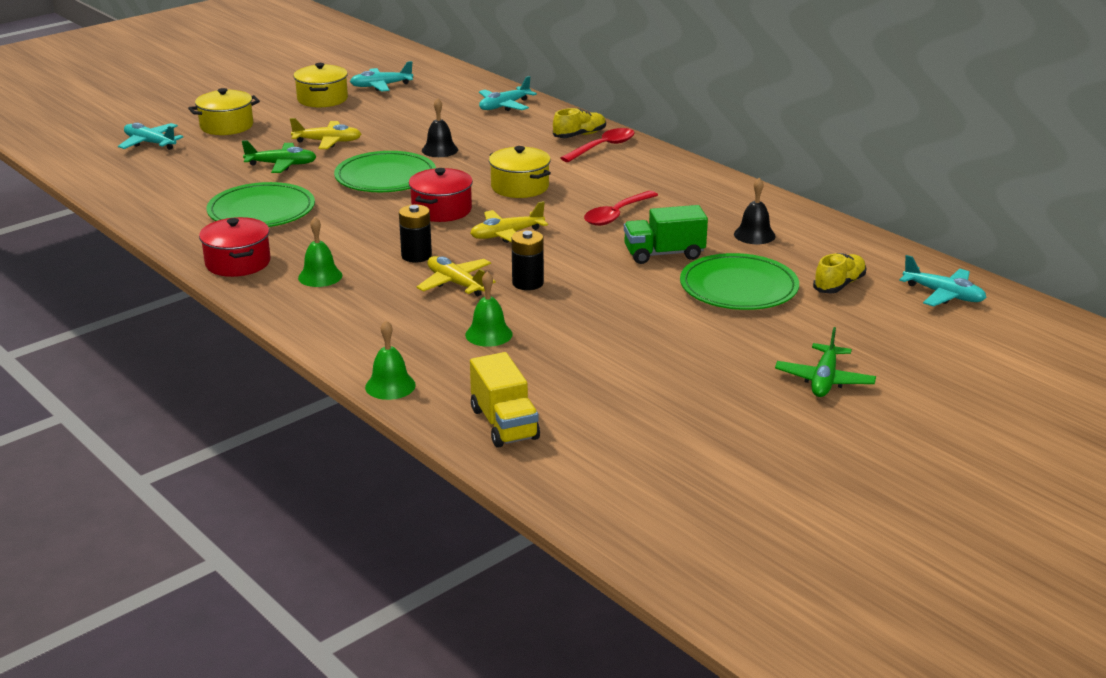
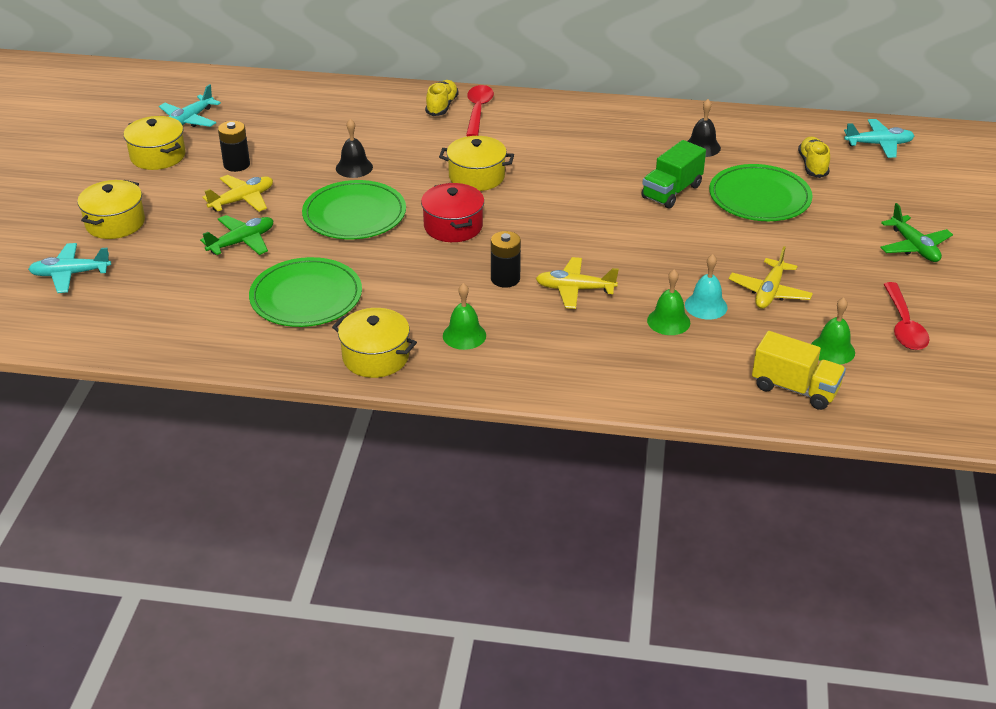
camera: 40 degrees left, 10 degrees up
red pot [199,217,271,277] -> yellow pot [332,308,417,378]
green bell [365,320,416,400] -> green bell moved to [812,297,855,364]
yellow plane [470,201,548,243] -> yellow plane moved to [729,246,813,309]
turquoise plane [479,76,537,111] -> none
black battery [511,230,544,290] -> black battery moved to [218,121,250,172]
red spoon [584,191,658,226] -> red spoon moved to [883,282,930,350]
none -> turquoise bell [685,254,728,320]

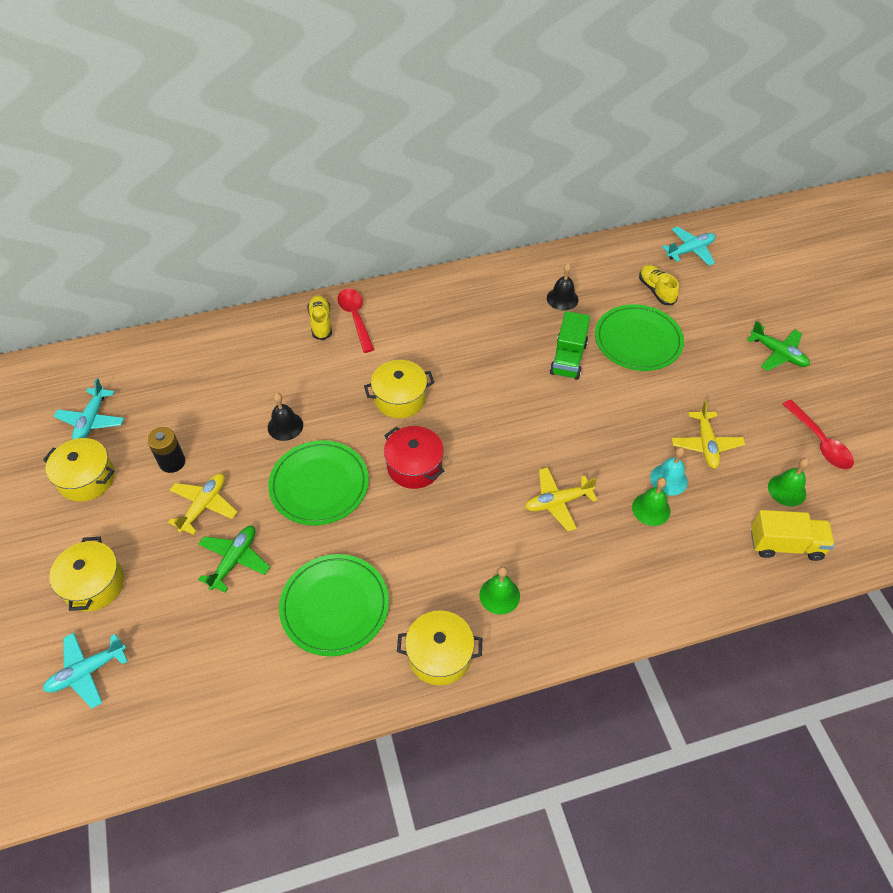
camera: 25 degrees left, 15 degrees up
black battery [491,231,521,288] -> none

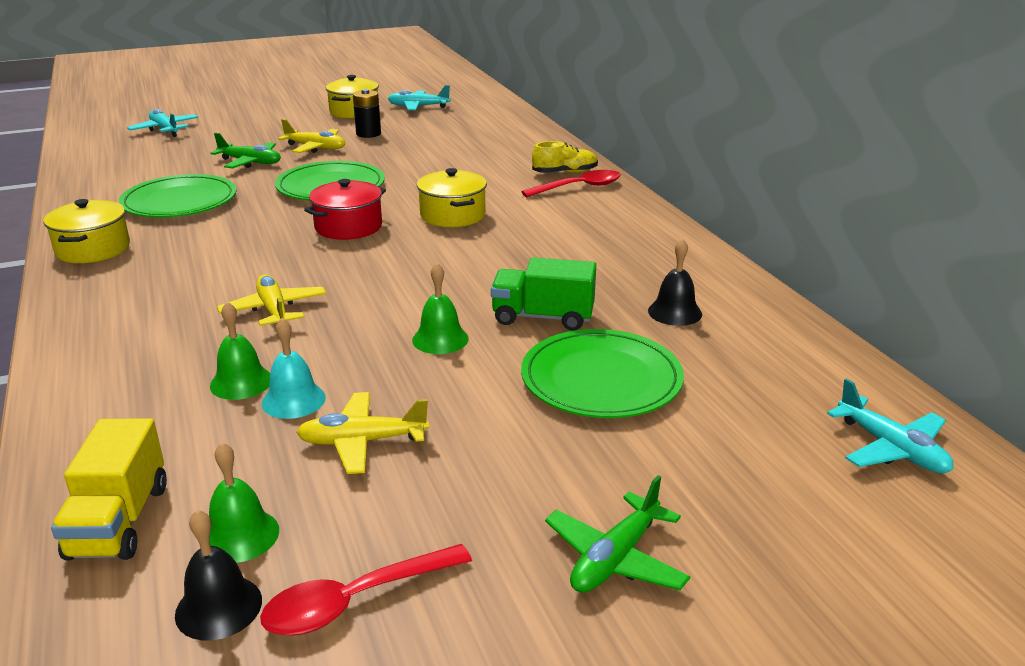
camera: 85 degrees right, 25 degrees down
yellow pot [49,537,124,611] -> none
black bell [268,393,303,441] -> black bell moved to [175,510,262,641]
green bell [479,566,520,615] -> green bell moved to [412,263,469,354]
yellow shoe [639,265,679,305] -> none

